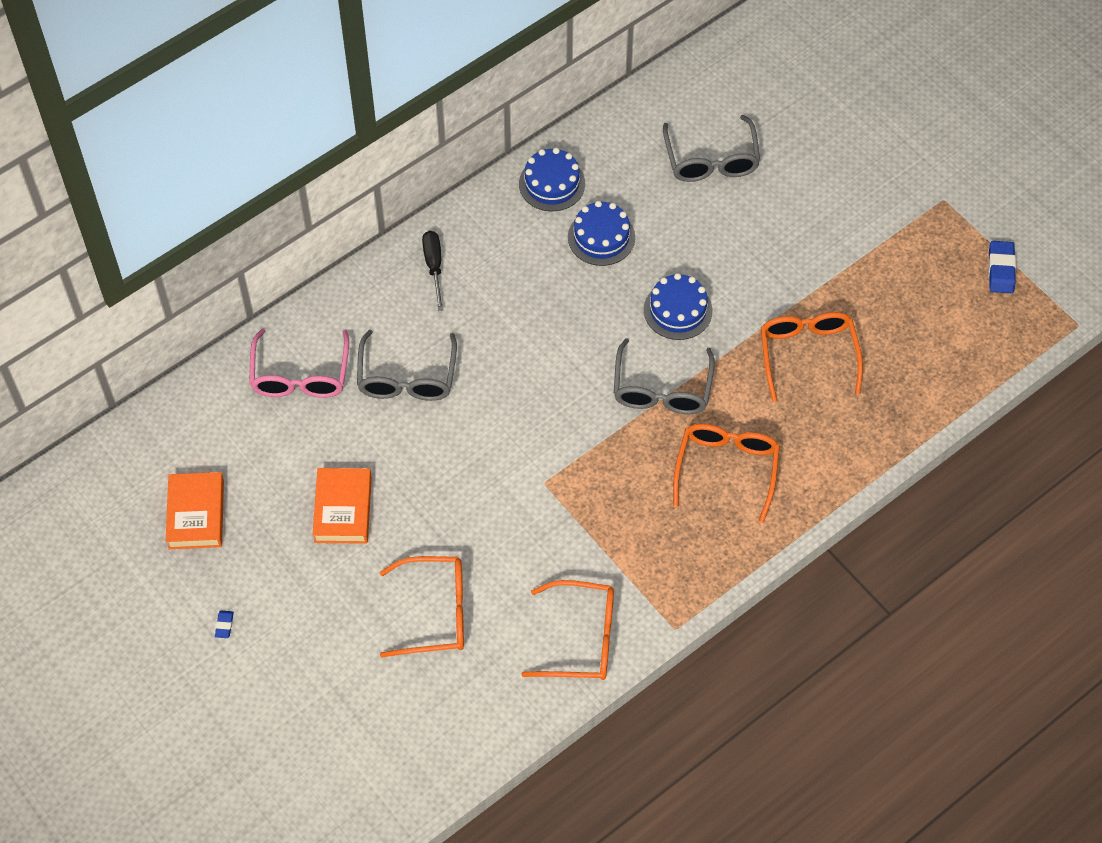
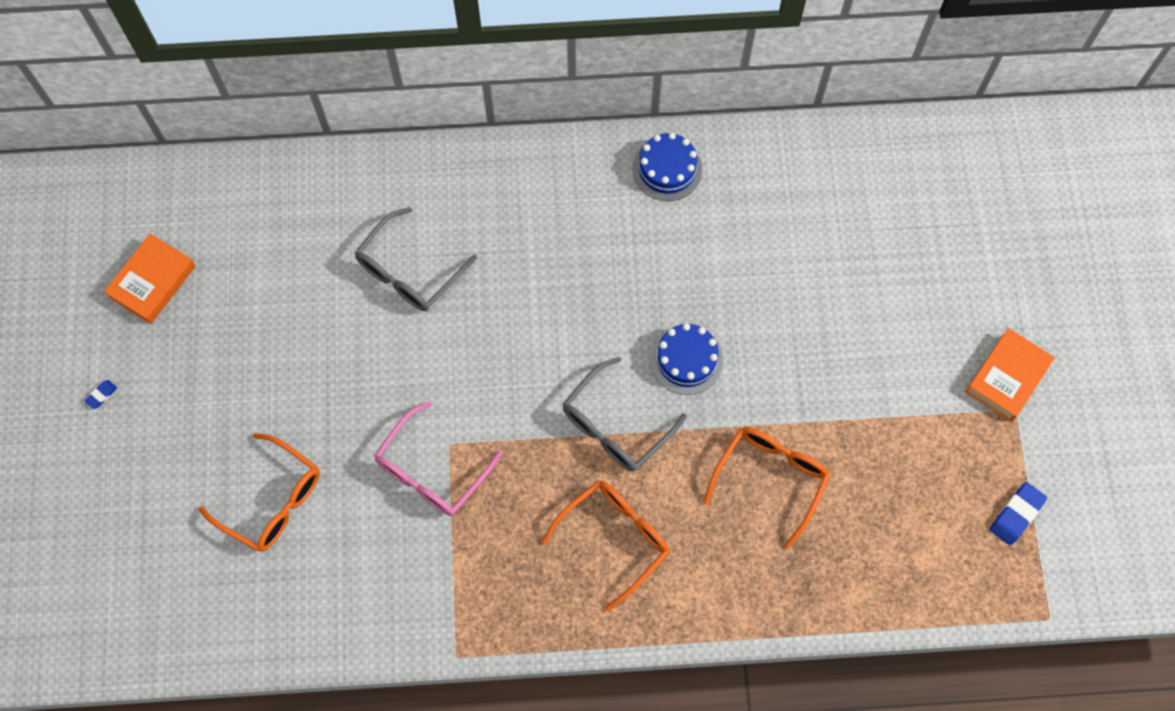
camera: 35 degrees right, 10 degrees up
pink glasses [249,329,349,398] -> pink glasses moved to [374,401,502,516]
orange book [313,468,372,544] -> orange book moved to [965,328,1055,421]
black screwdriver [422,231,444,311] -> none
orange glasses [521,580,614,680] -> none
blue cake [568,201,635,266] -> none
grey glasses [663,115,760,182] -> none

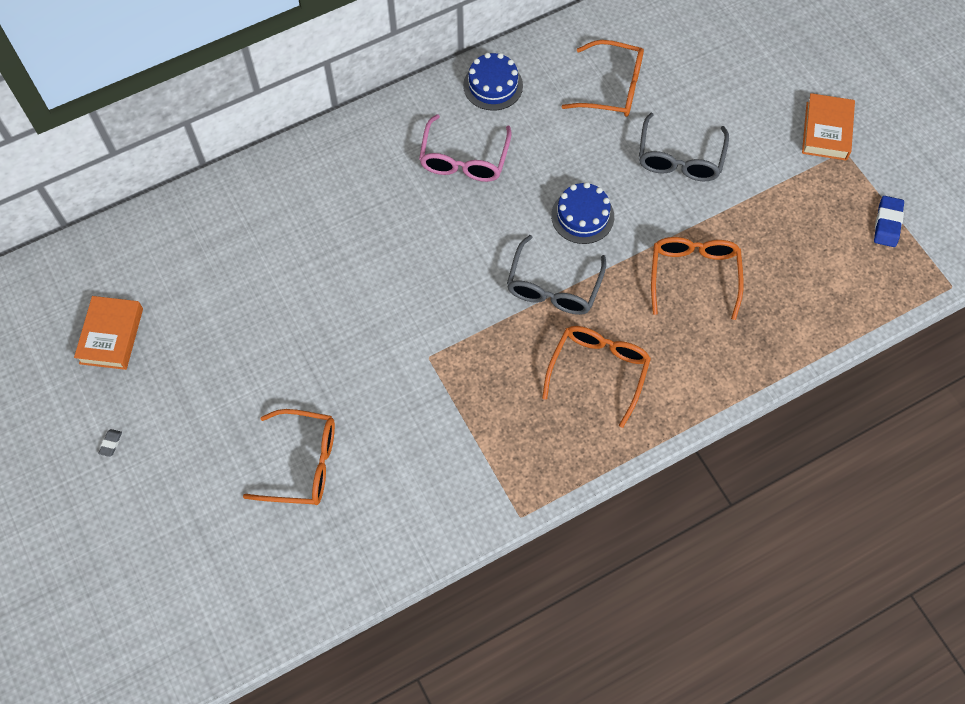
camera: 25 degrees left, 5 degrees down
blue eraser [85,380,117,409] -> grey eraser [98,429,122,457]
grey glasses [355,207,477,311] -> grey glasses moved to [639,113,729,181]
pink glasses [374,401,502,516] -> pink glasses moved to [419,114,512,182]
none -> orange glasses [561,40,644,117]

